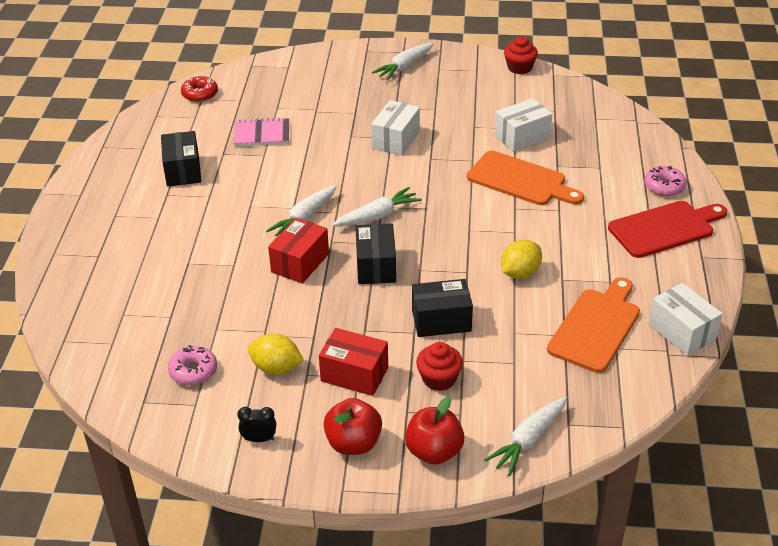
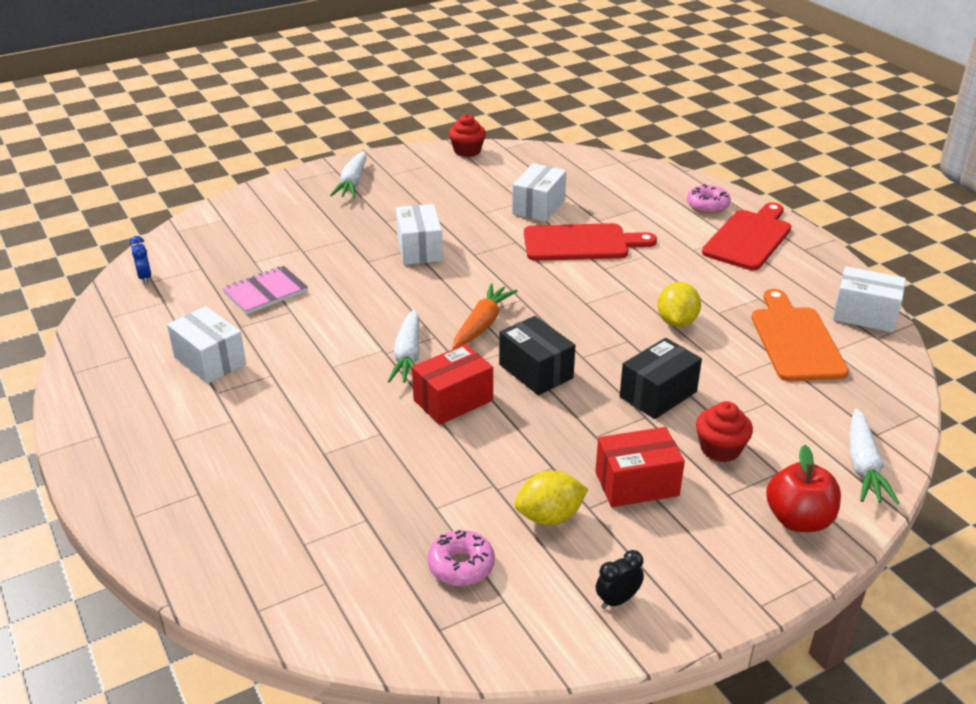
camera: 35 degrees left, 5 degrees down
black box [161,131,201,187] -> white box [167,306,246,384]
red donut [181,76,218,102] -> blue clock [130,236,152,284]
red box [268,218,329,284] -> red box turned 60 degrees clockwise [412,344,493,425]
red apple [323,398,382,455] -> none
white carrot [332,187,422,226] -> orange carrot [453,283,518,349]
orange cutting board [467,151,584,205] -> red cutting board [524,223,657,261]

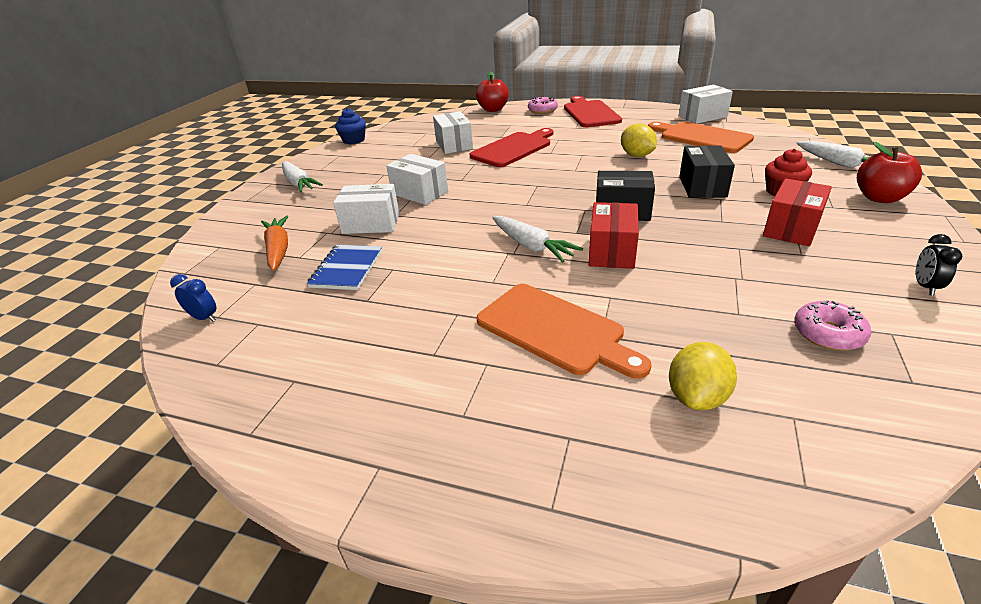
camera: 40 degrees left, 0 degrees up
white box [167,306,246,384] -> white box moved to [333,184,400,234]
pink notebook [222,266,308,315] -> blue notebook [307,245,382,290]
red cupcake [449,114,486,157] -> blue cupcake [335,108,366,144]
orange carrot [453,283,518,349] -> orange carrot moved to [261,216,289,271]
yellow lemon [514,471,588,525] -> yellow lemon moved to [669,342,737,410]
none -> red apple [476,71,509,112]
none -> orange cutting board [477,284,652,379]

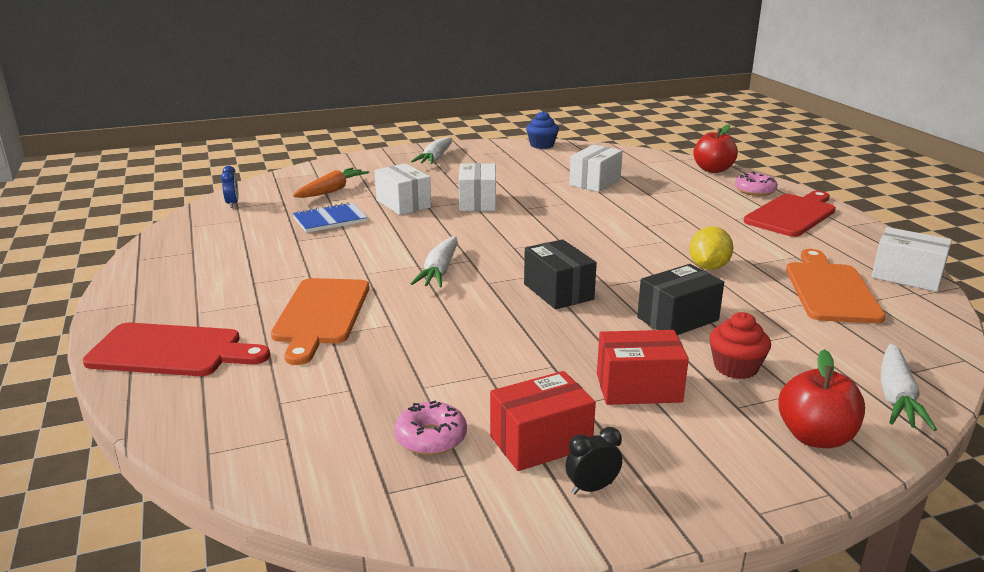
camera: 50 degrees right, 10 degrees down
red cutting board [470,128,553,167] -> red cutting board moved to [83,323,270,376]
red box [589,202,639,269] -> red box moved to [490,371,596,471]
yellow lemon [669,342,737,410] -> none

